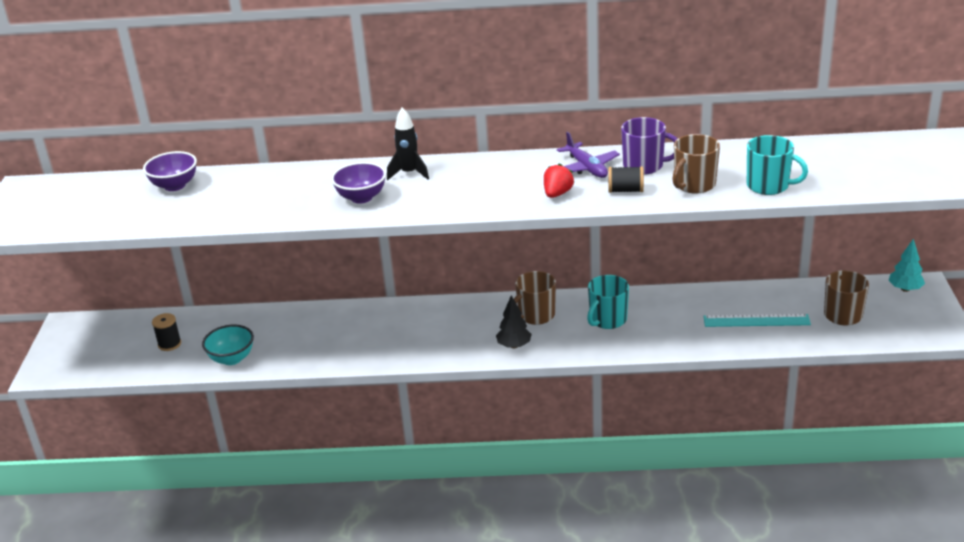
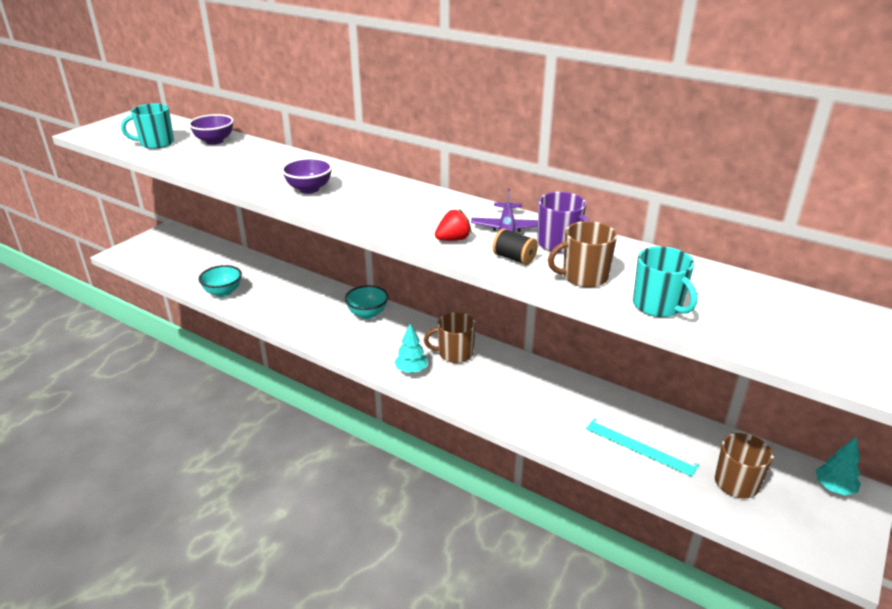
camera: 30 degrees right, 0 degrees up
black spool [152,313,181,351] -> none
black rocket [387,107,429,180] -> none
black tree [496,295,532,348] -> turquoise tree [394,323,428,373]
turquoise mug [587,275,629,329] -> turquoise mug moved to [121,103,174,149]
none -> turquoise bowl [345,285,389,319]

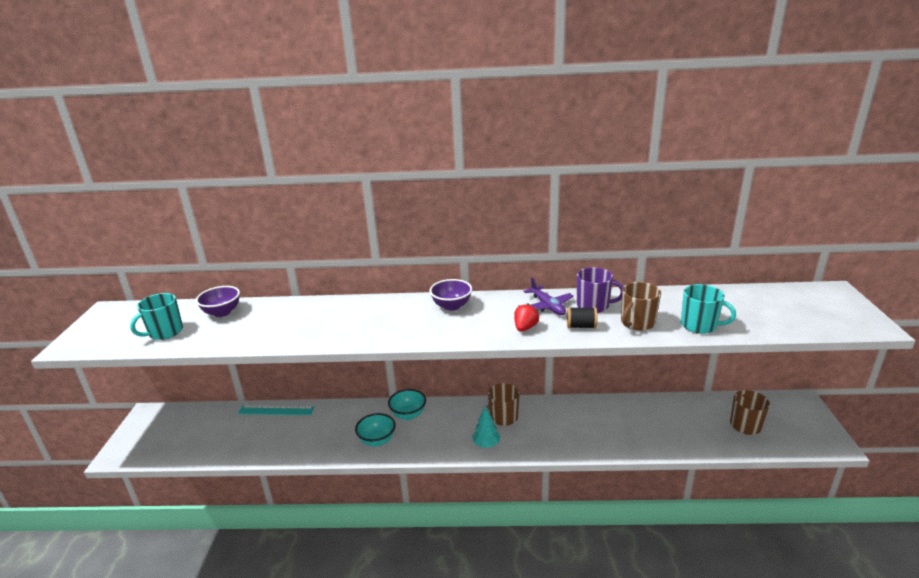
camera: 30 degrees left, 5 degrees down
turquoise bowl [199,265,242,297] -> turquoise bowl moved to [355,413,396,447]
purple bowl [281,158,332,194] -> purple bowl moved to [430,279,472,311]
turquoise ruler [586,418,699,477] -> turquoise ruler moved to [238,405,314,415]
turquoise tree [816,437,861,495] -> none

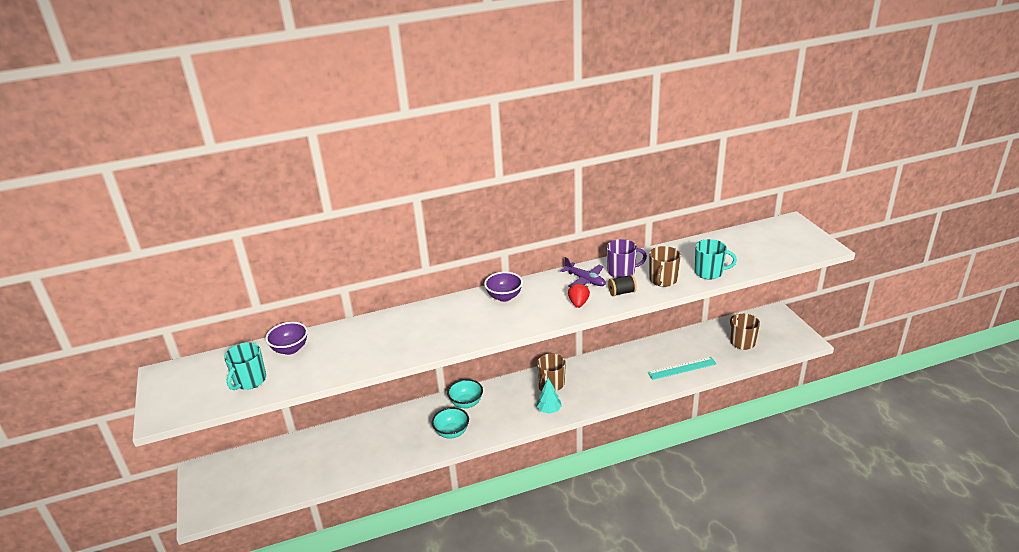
camera: 20 degrees left, 5 degrees up
turquoise ruler [238,405,314,415] -> turquoise ruler moved to [648,357,717,380]

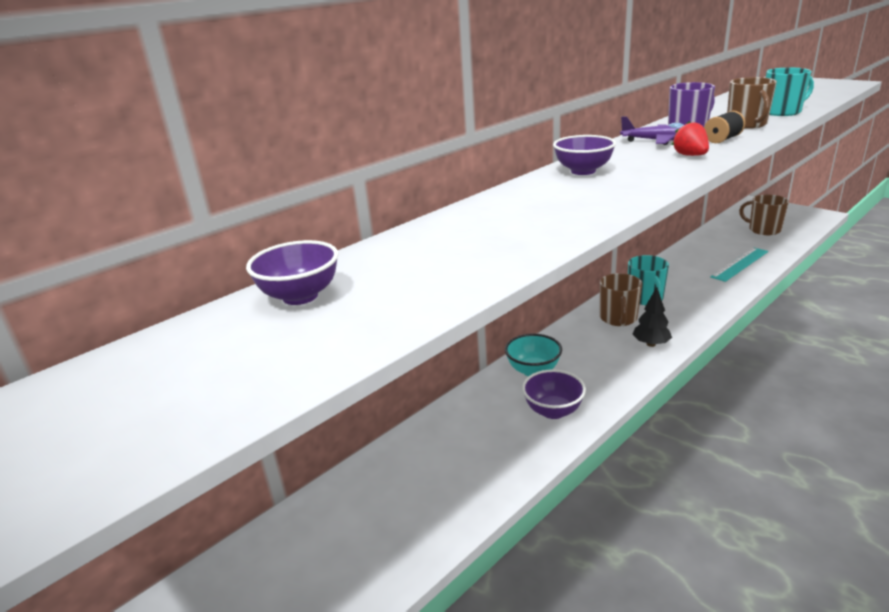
camera: 25 degrees left, 5 degrees down
turquoise mug [224,343,266,390] -> turquoise mug moved to [628,255,669,305]
turquoise bowl [432,407,469,439] -> purple bowl [522,369,586,419]
turquoise tree [536,378,562,414] -> black tree [632,287,672,347]

